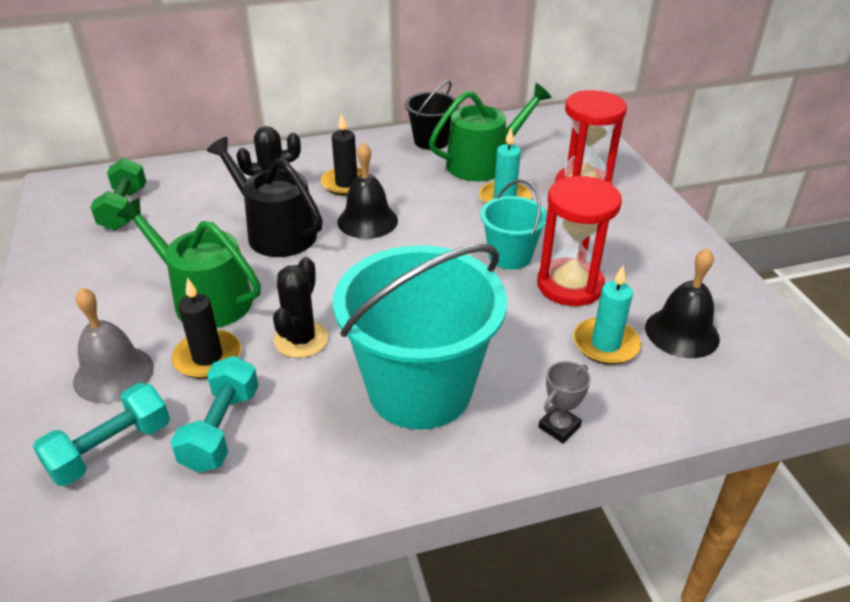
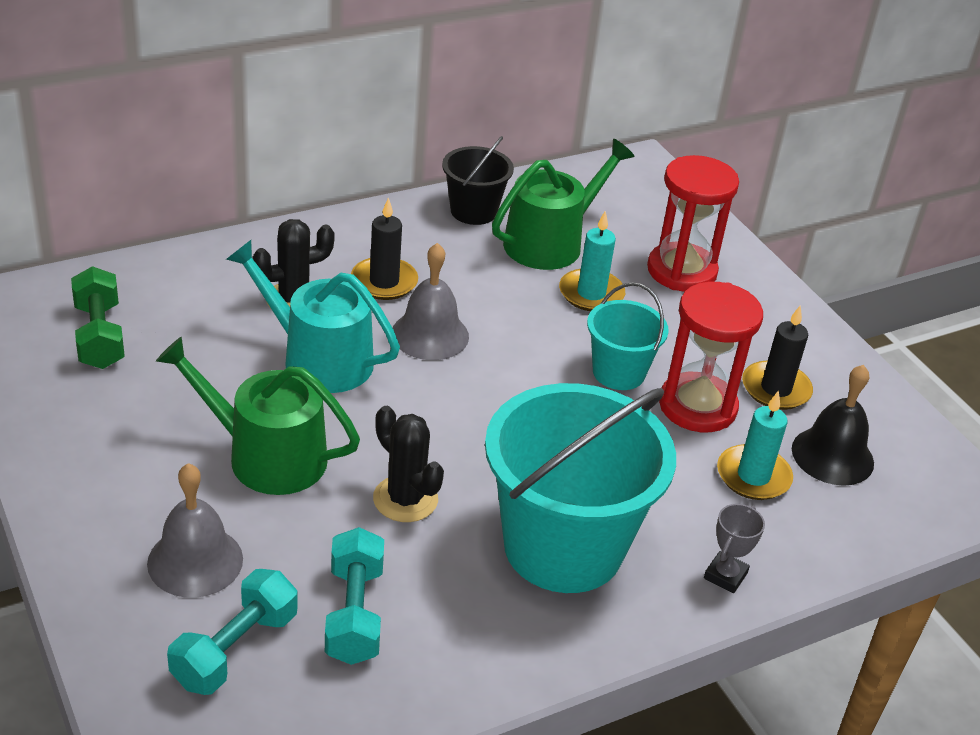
camera: 15 degrees left, 0 degrees up
black candle [172,277,241,379] -> black candle moved to [742,306,813,410]
black watering can [207,137,323,257] -> turquoise watering can [226,240,400,393]
black cactus [273,257,328,358] -> black cactus turned 45 degrees counterclockwise [373,406,444,522]
black bell [338,142,398,239] -> grey bell [393,243,469,360]

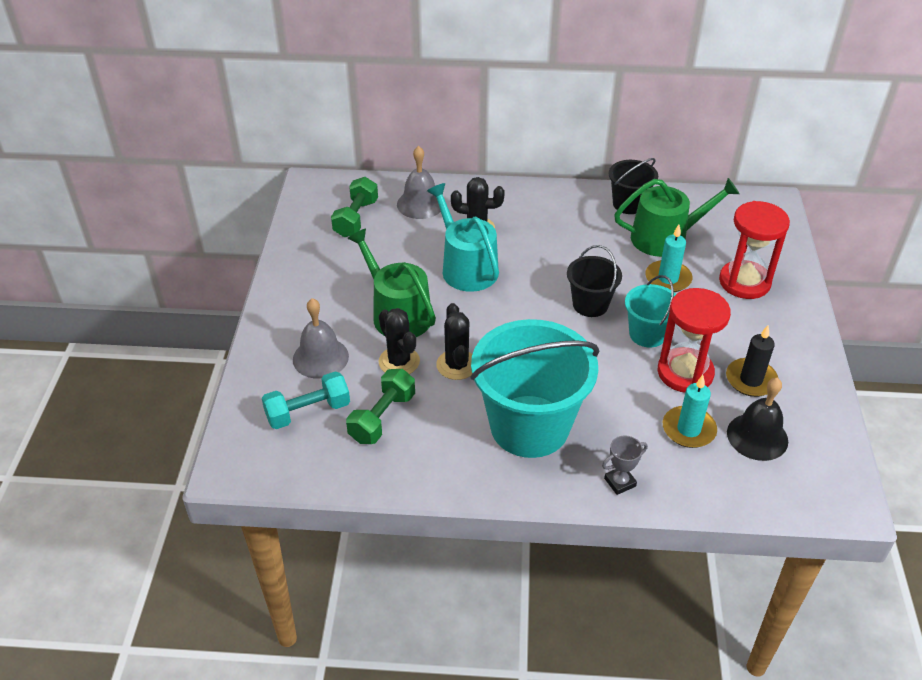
camera: 35 degrees right, 5 degrees up
turquoise dumbbell [325,527,384,665] -> green dumbbell [346,369,415,444]
black candle [351,197,418,300] -> none
grey bell [393,243,469,360] -> grey bell moved to [397,146,441,219]
none -> black cactus [378,308,420,374]
none -> black bucket [567,245,622,317]

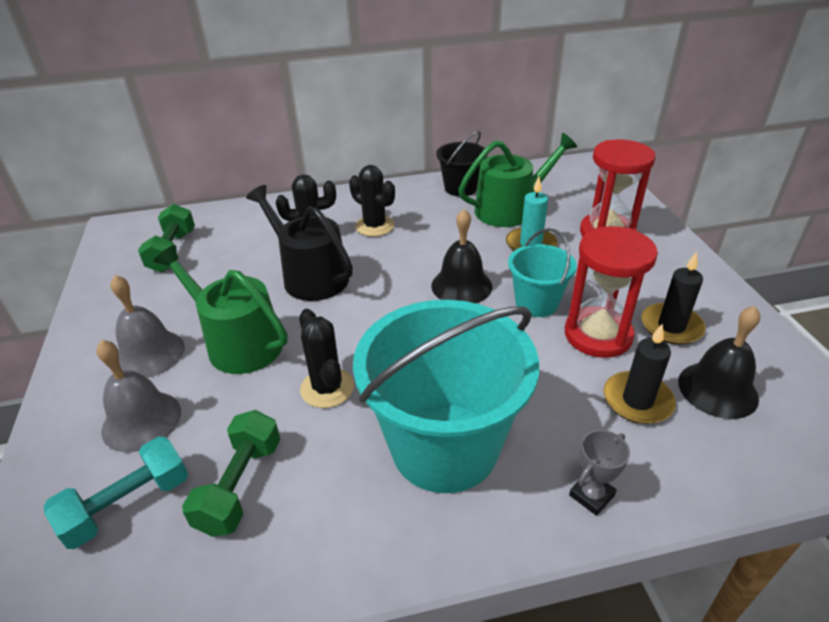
camera: 15 degrees left, 5 degrees down
black cactus [378,308,420,374] -> black cactus moved to [349,165,395,237]
grey bell [397,146,441,219] -> grey bell moved to [110,275,185,378]
turquoise watering can [427,183,499,292] -> black watering can [246,185,353,301]
black bucket [567,245,622,317] -> black bell [431,209,492,303]
turquoise candle [663,375,717,448] -> black candle [604,323,676,424]

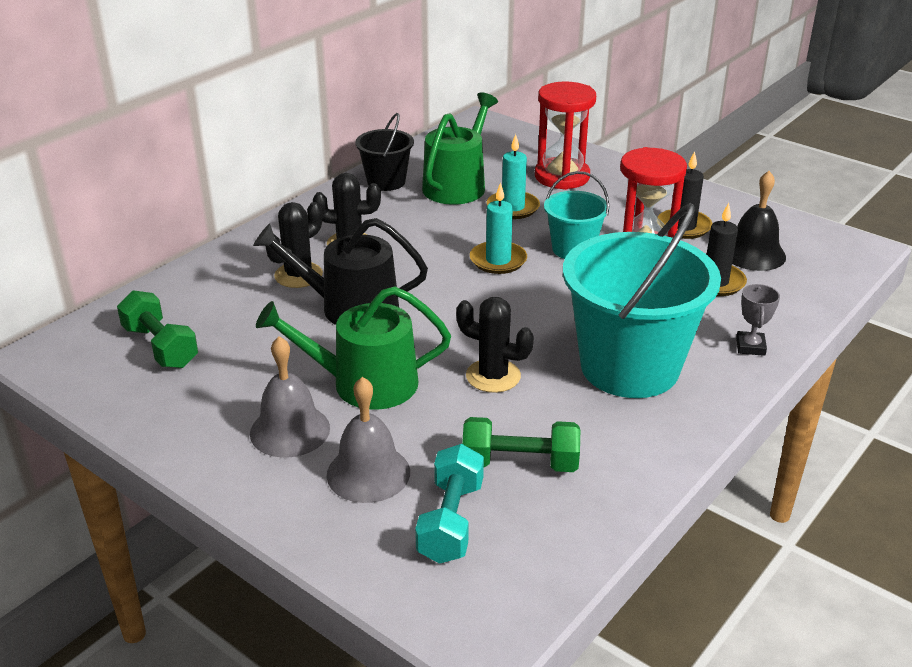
camera: 40 degrees left, 5 degrees down
green dumbbell [182,410,280,537] -> green dumbbell turned 60 degrees counterclockwise [462,417,580,472]
black bell [431,209,492,303] -> turquoise candle [470,182,527,274]

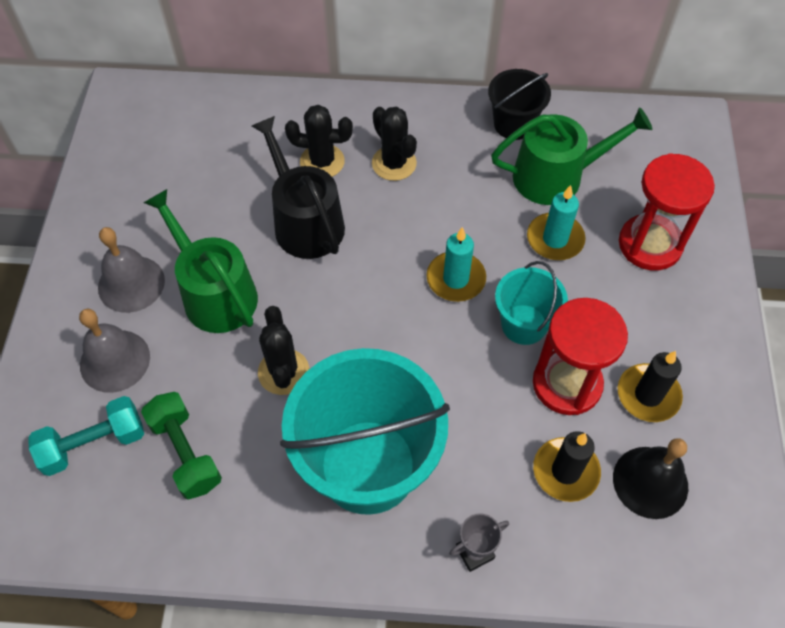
camera: 55 degrees right, 25 degrees up
green dumbbell [117,290,198,368] -> none

